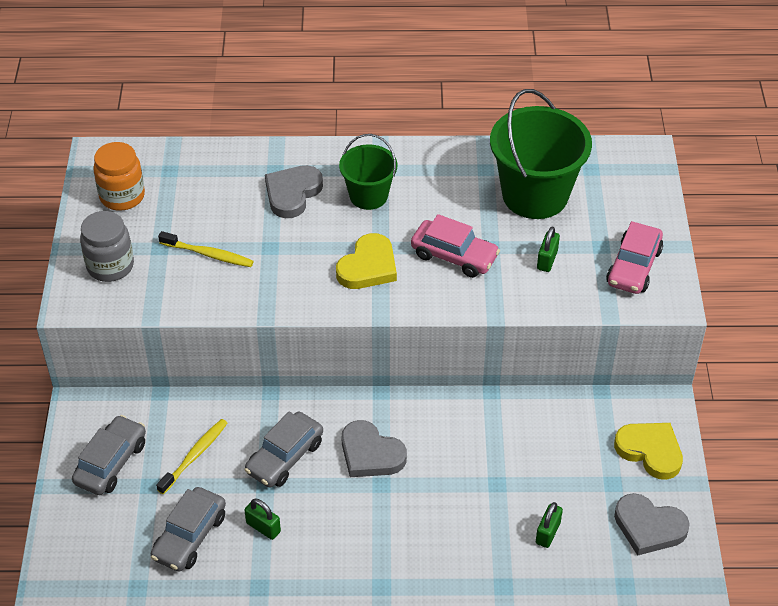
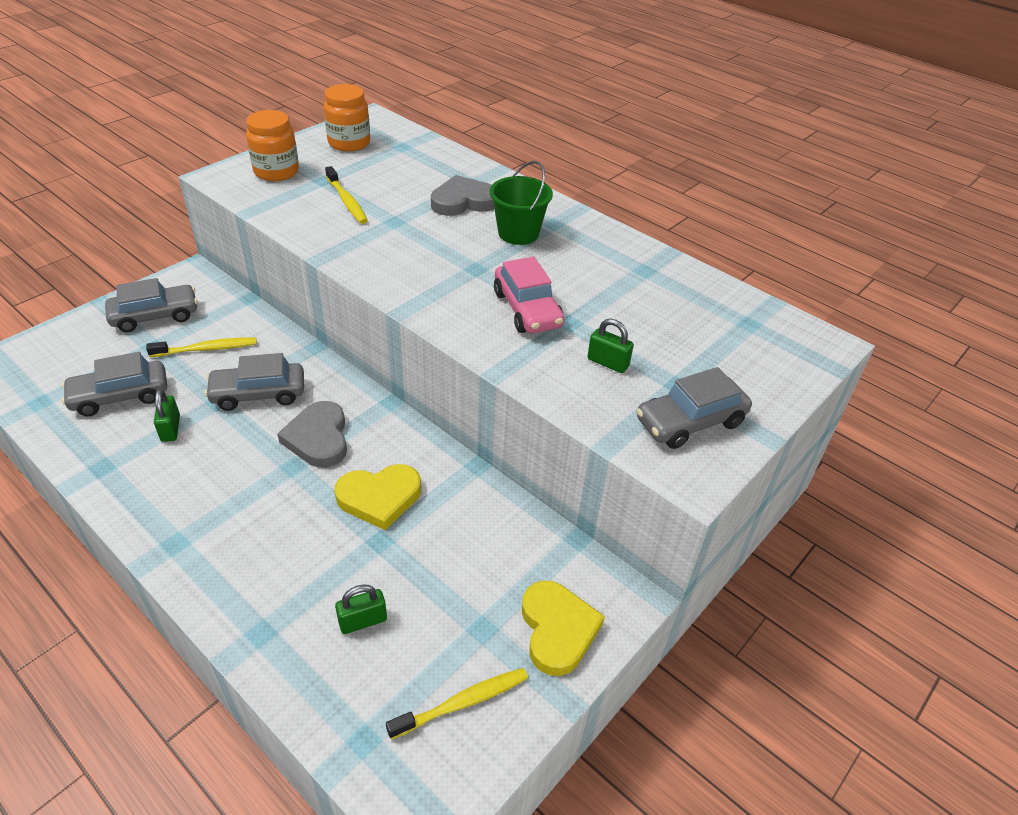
camera: 40 degrees right, 5 degrees down
grey jar [80,211,134,282] -> orange jar [246,110,299,181]
yellow heart [336,233,397,289] -> yellow heart moved to [335,464,421,530]
green bucket [490,89,592,219] -> none
green padlock [537,227,560,272] -> green padlock turned 60 degrees clockwise [587,319,634,373]
pink car [606,221,663,294] -> grey car [636,367,752,449]
grey heart [614,493,690,556] -> yellow toothbrush [386,668,528,740]

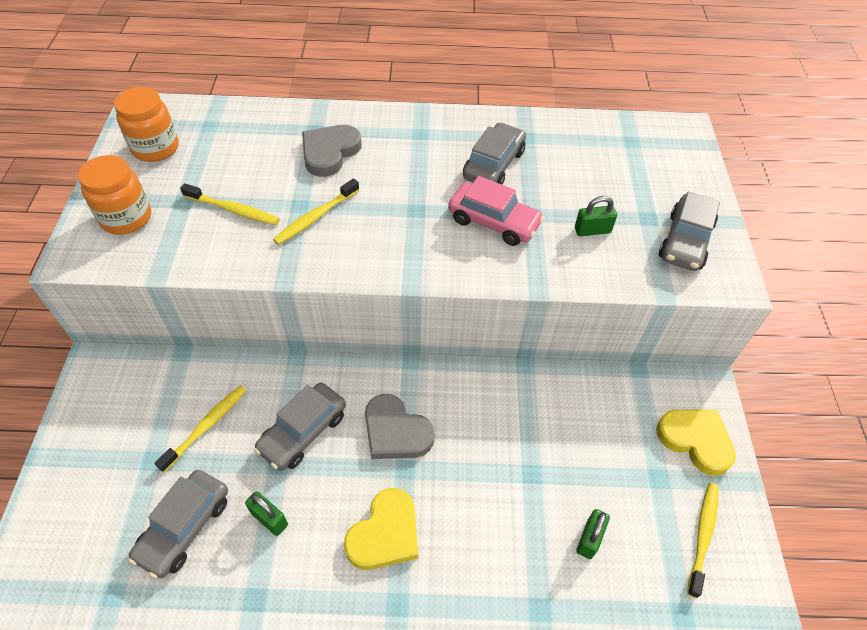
camera: 40 degrees left, 10 degrees up
grey car [105,278,198,332] -> grey car moved to [463,122,526,185]
yellow heart [335,464,421,530] -> yellow heart moved to [344,488,418,570]
green bucket [490,161,553,245] -> none
none -> yellow toothbrush [273,179,359,245]

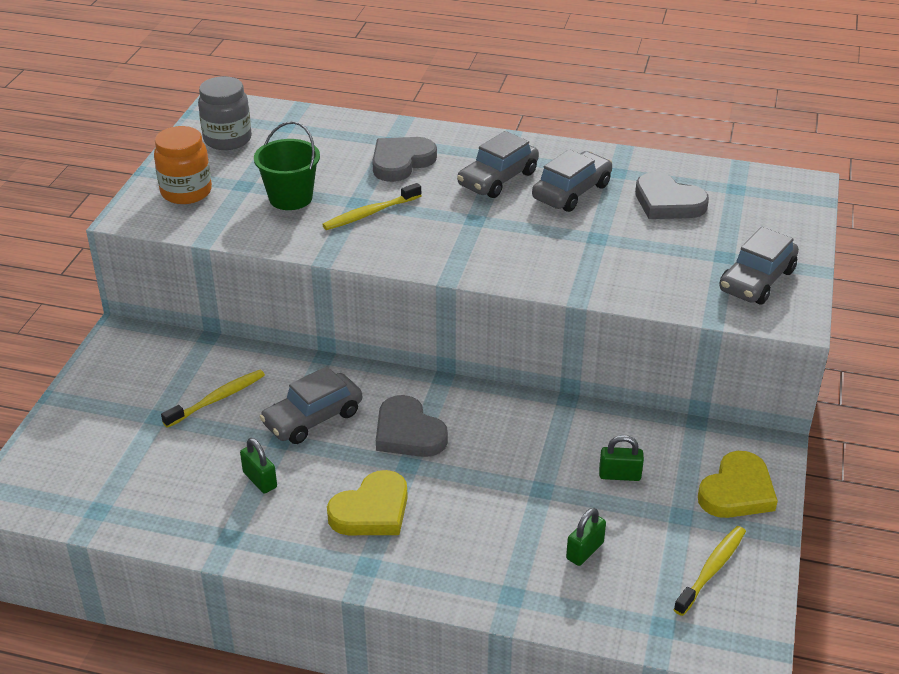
camera: 15 degrees right, 15 degrees down
orange jar [114,87,178,162] -> grey jar [198,76,252,150]
grey car [128,470,228,578] -> grey car moved to [457,131,539,198]
yellow toothbrush [180,183,279,225] -> green bucket [254,121,320,210]
pink car [448,176,544,246] -> none
green padlock [575,196,617,236] -> green padlock moved to [599,435,644,481]
yellow heart [656,410,736,476] -> yellow heart turned 75 degrees clockwise [698,451,778,518]
none -> grey heart [635,172,709,219]

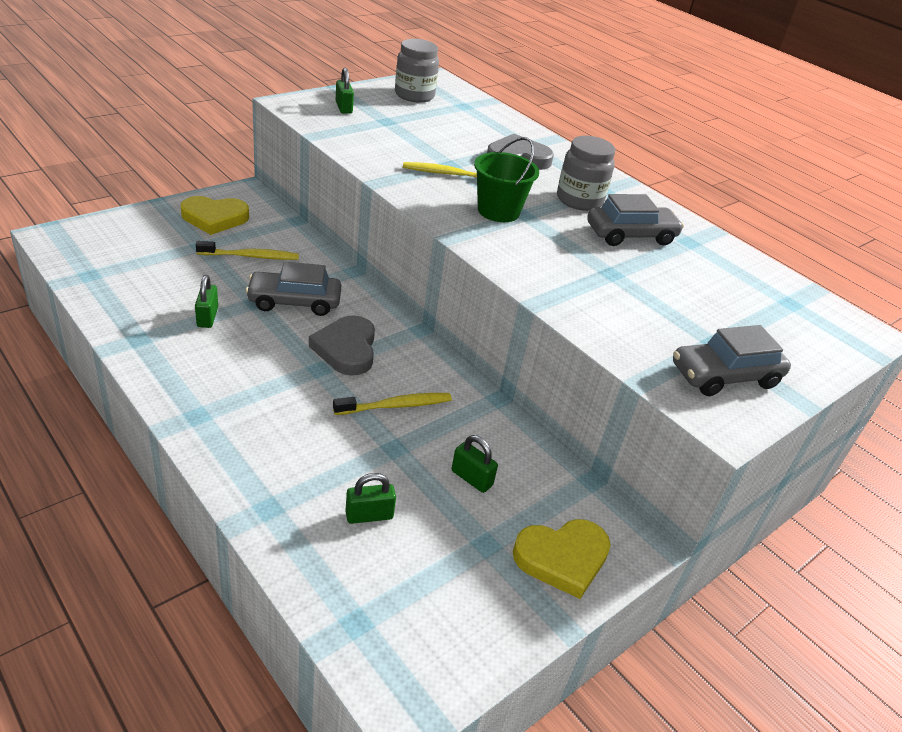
camera: 30 degrees right, 0 degrees up
orange jar [154,126,212,204] -> green padlock [336,68,354,114]
green bucket [254,121,320,210] -> green bucket moved to [474,137,539,222]
yellow heart [327,470,408,535] -> yellow heart moved to [180,196,249,235]
grey car [457,131,539,198] -> grey jar [557,136,615,211]
grey heart [635,172,709,219] -> none
yellow toothbrush [674,526,746,616] -> yellow toothbrush moved to [333,393,452,415]

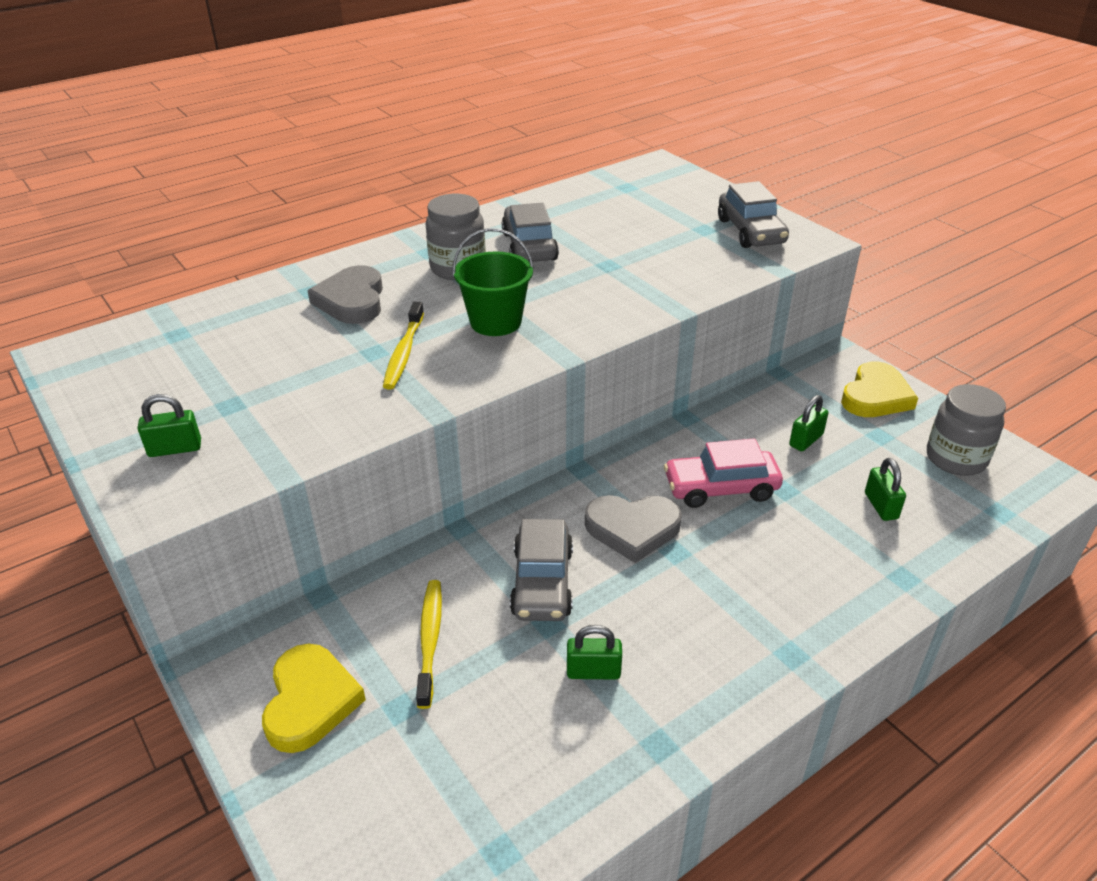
camera: 80 degrees left, 0 degrees up
yellow toothbrush [333,393,452,415] -> pink car [664,439,783,508]
grey jar [395,39,439,102] -> grey jar moved to [927,384,1006,476]
yellow heart [513,519,611,599] -> yellow heart turned 45 degrees clockwise [841,361,918,417]

